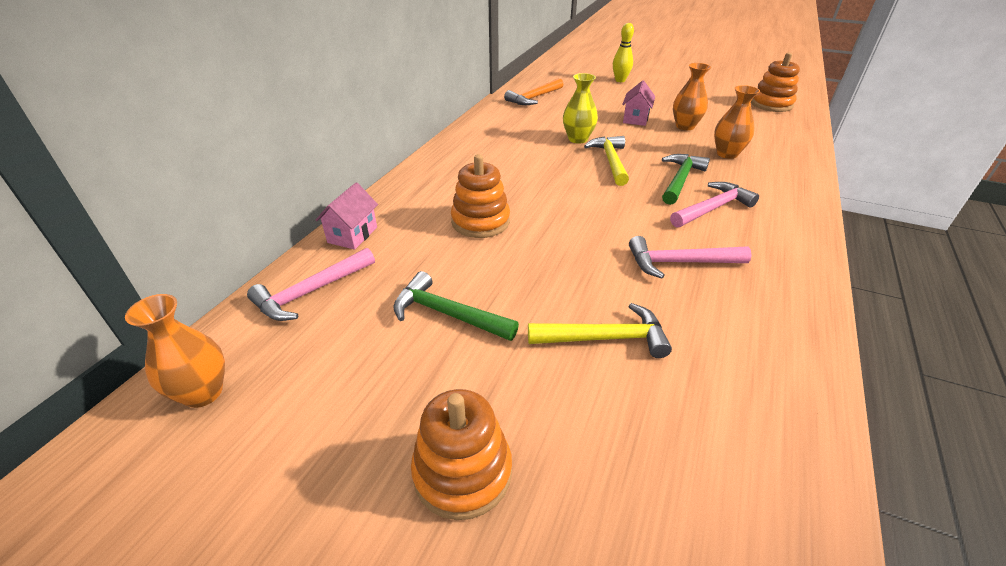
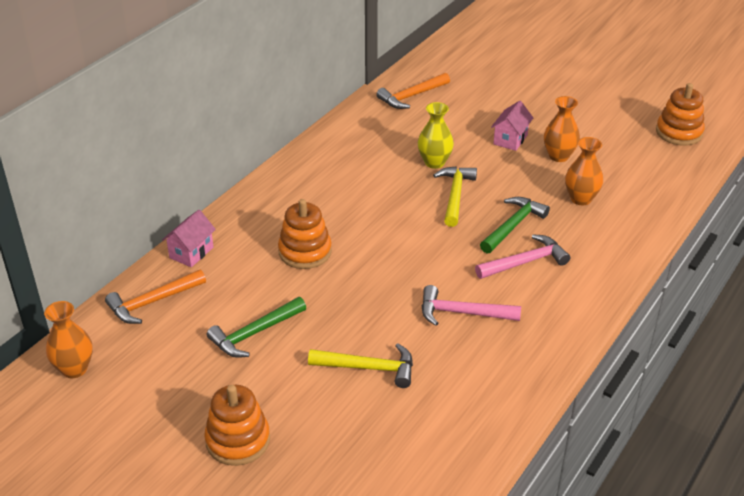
camera: 10 degrees right, 0 degrees up
pink hammer [247,248,375,321] -> orange hammer [105,269,206,324]
green hammer [393,271,519,341] -> green hammer turned 75 degrees counterclockwise [207,297,306,358]
yellow bowling pin [613,23,634,82] -> none

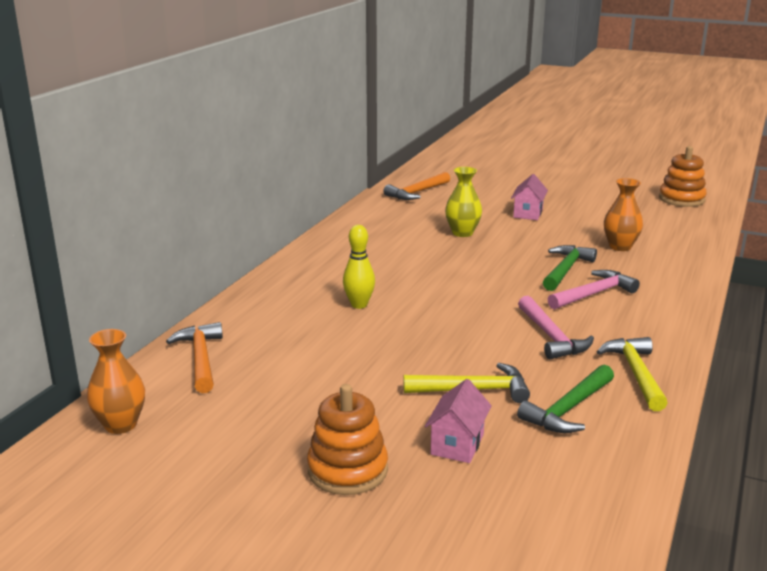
camera: 10 degrees left, 15 degrees down
orange hammer [105,269,206,324] -> orange hammer turned 120 degrees clockwise [166,322,223,393]
pink house [162,210,216,267] -> pink house moved to [425,379,492,463]
green hammer [207,297,306,358] -> green hammer moved to [517,365,614,433]
orange stacking toy [278,199,332,269] -> yellow bowling pin [343,225,375,309]
pink hammer [422,285,521,326] -> pink hammer turned 105 degrees counterclockwise [518,296,594,359]
yellow hammer [433,166,477,227] -> yellow hammer moved to [596,337,668,411]
orange vase [544,96,580,162] -> none

